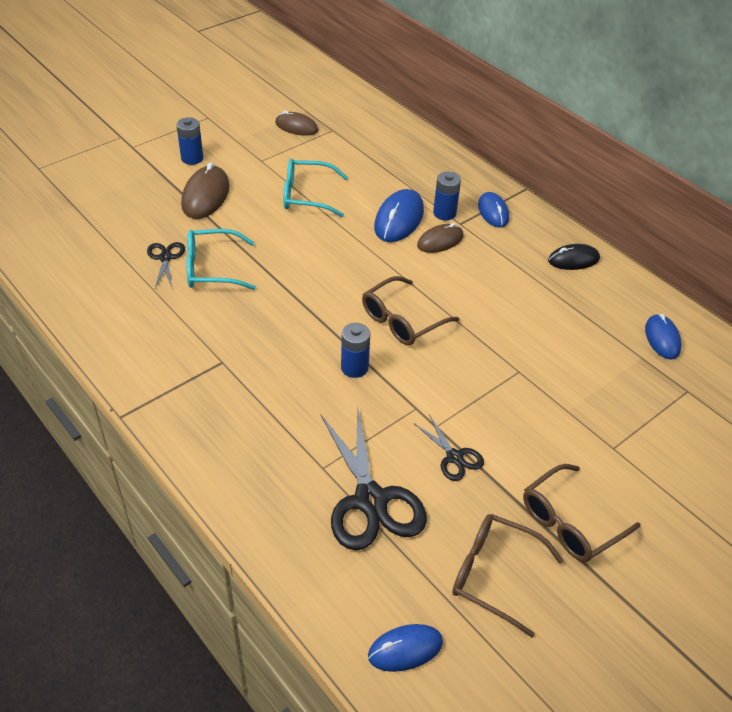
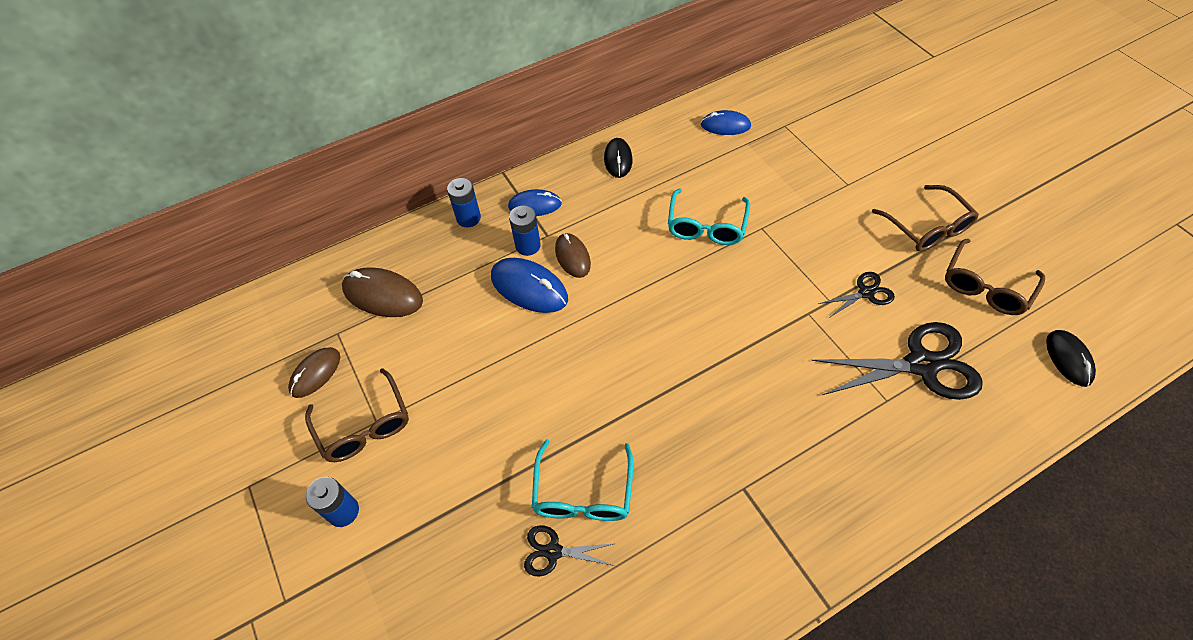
camera: 75 degrees left, 10 degrees up
brown mouse [181,162,230,219] -> brown mouse moved to [342,267,423,317]
turquoise glasses [283,159,348,217] -> turquoise glasses moved to [668,188,750,245]
blue battery [341,323,370,378] -> blue battery moved to [447,178,481,227]
brown glasses [362,276,460,345] -> brown glasses moved to [305,368,409,462]
blue mouse [368,624,443,672] -> black mouse [1046,330,1096,387]

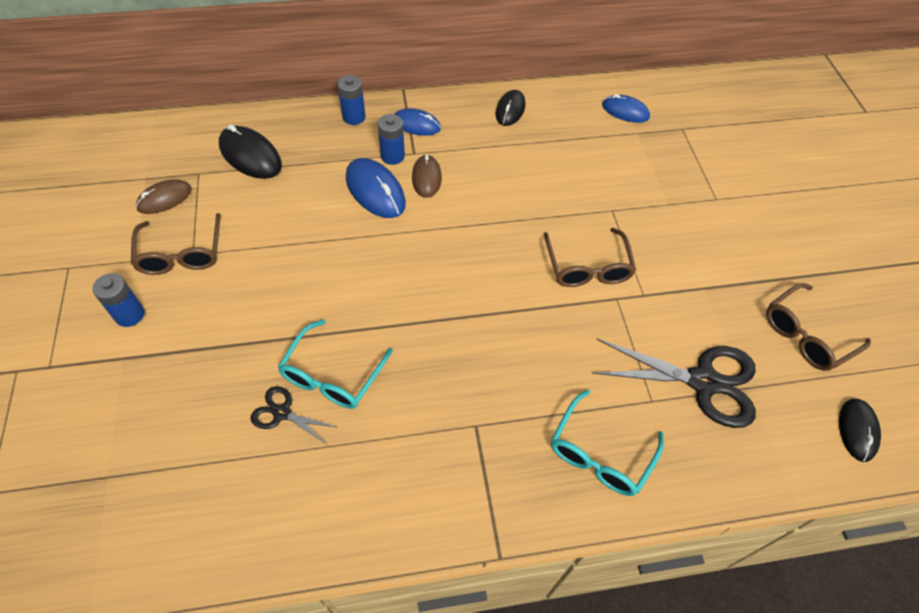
camera: 15 degrees right, 0 degrees up
brown mouse [342,267,423,317] -> black mouse [219,124,282,179]
turquoise glasses [668,188,750,245] -> turquoise glasses moved to [551,390,664,496]
black scissors [819,272,895,318] -> none
brown glasses [872,185,979,252] -> brown glasses moved to [544,228,636,287]

